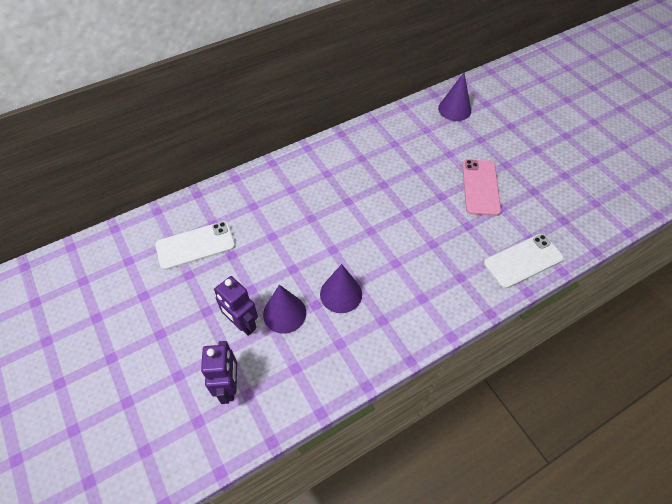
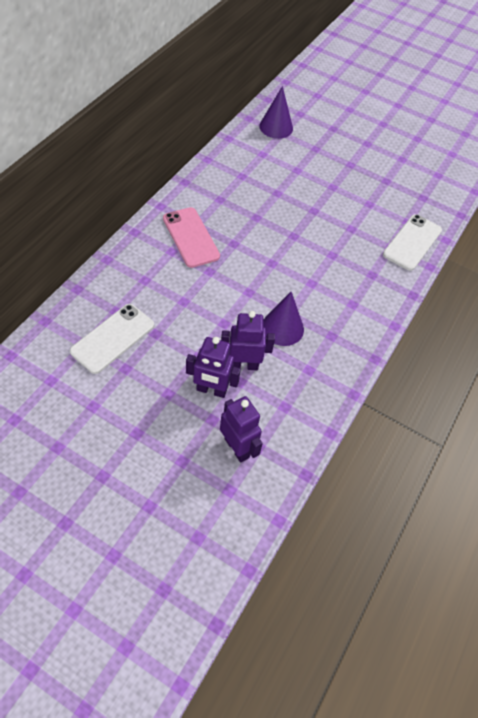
camera: 35 degrees left, 0 degrees up
purple cone [263,285,306,334] -> purple robot [221,311,275,370]
pink phone [462,159,501,216] -> pink phone moved to [163,207,220,268]

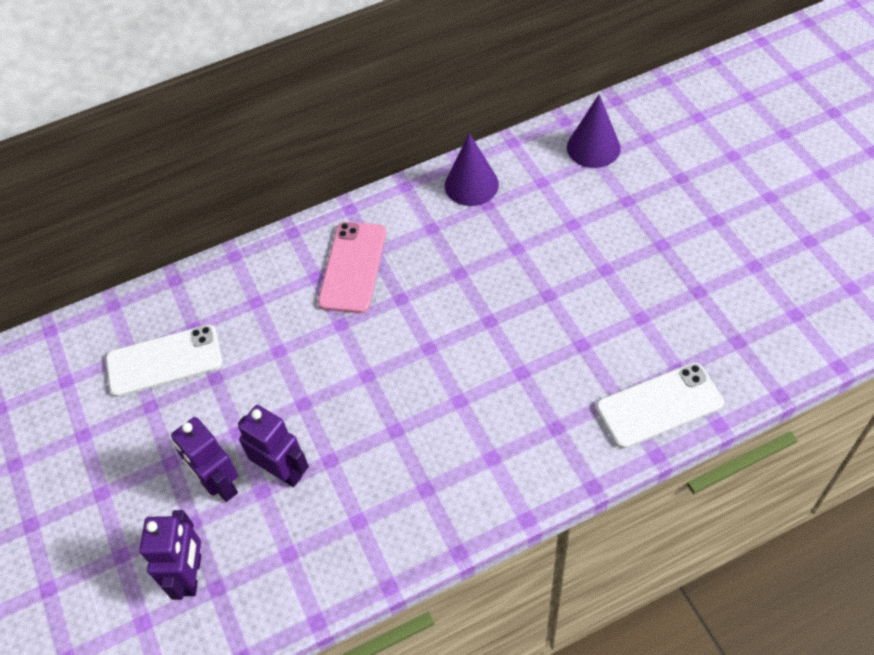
camera: 45 degrees right, 0 degrees up
purple cone [264,292,304,346] -> purple cone moved to [445,133,499,206]

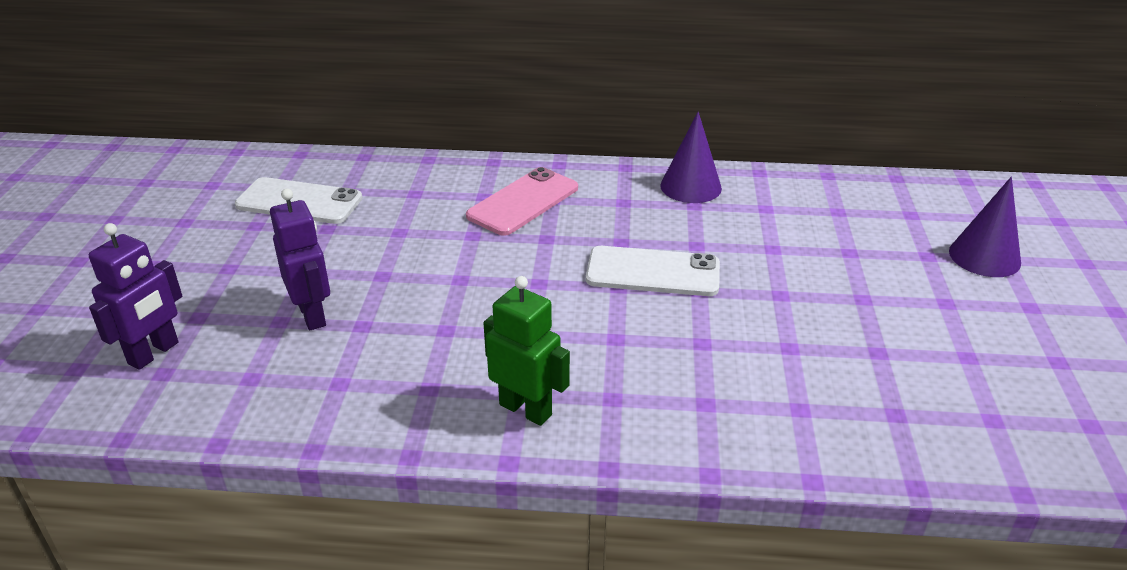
camera: 25 degrees right, 20 degrees down
purple robot [171,417,238,502] -> none
purple cone [567,95,621,168] -> purple cone moved to [949,177,1021,277]
white phone [596,362,724,449] -> white phone moved to [586,246,720,296]
none -> green robot [483,276,570,426]

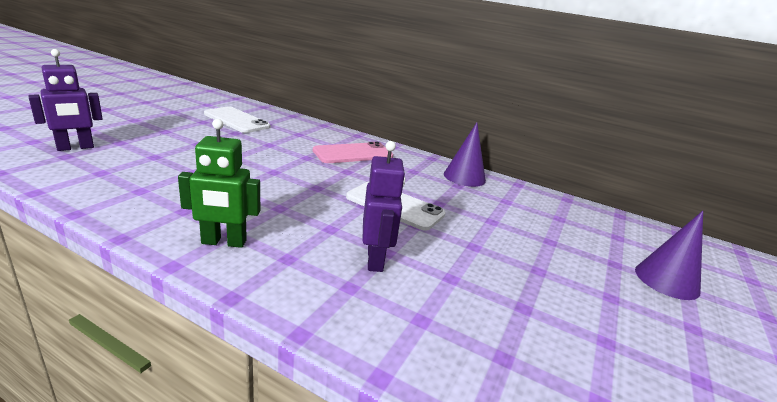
camera: 20 degrees right, 10 degrees down
purple robot [270,189,330,330] -> purple robot moved to [362,141,406,272]
green robot [483,276,570,426] -> green robot turned 120 degrees clockwise [178,119,260,248]

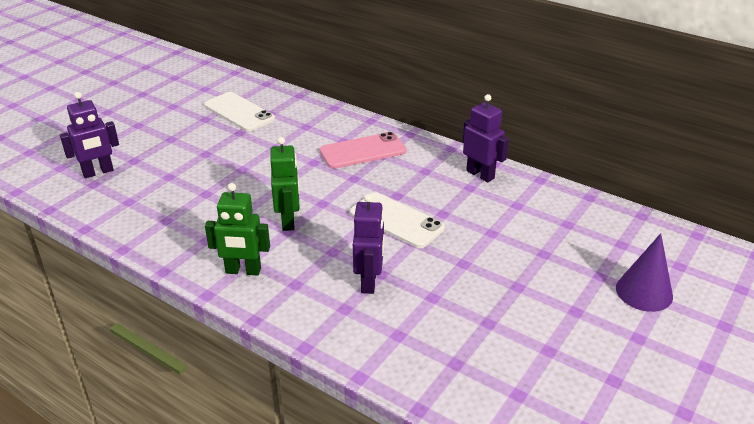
camera: 10 degrees right, 10 degrees up
purple cone [444,122,486,187] -> purple robot [463,94,509,182]
none -> green robot [270,137,300,231]

